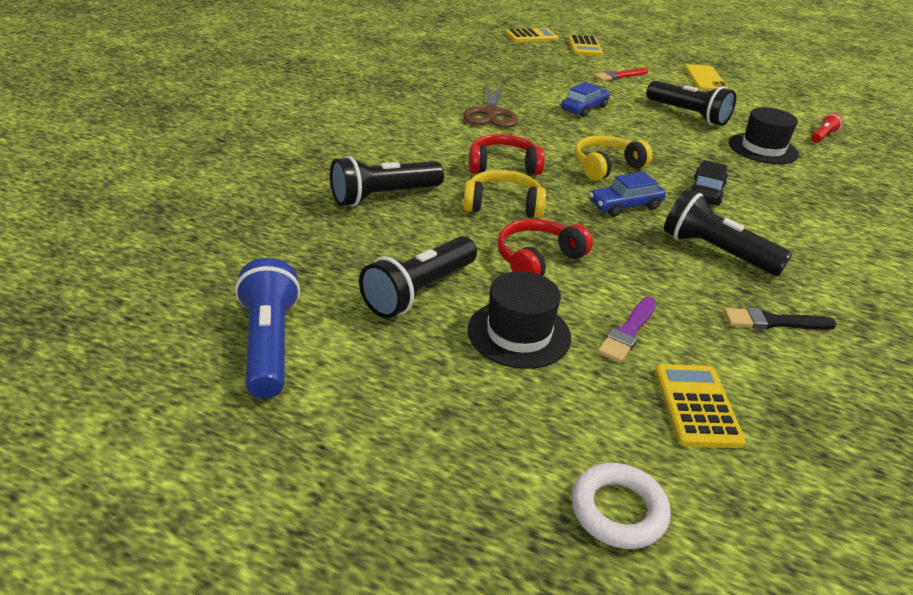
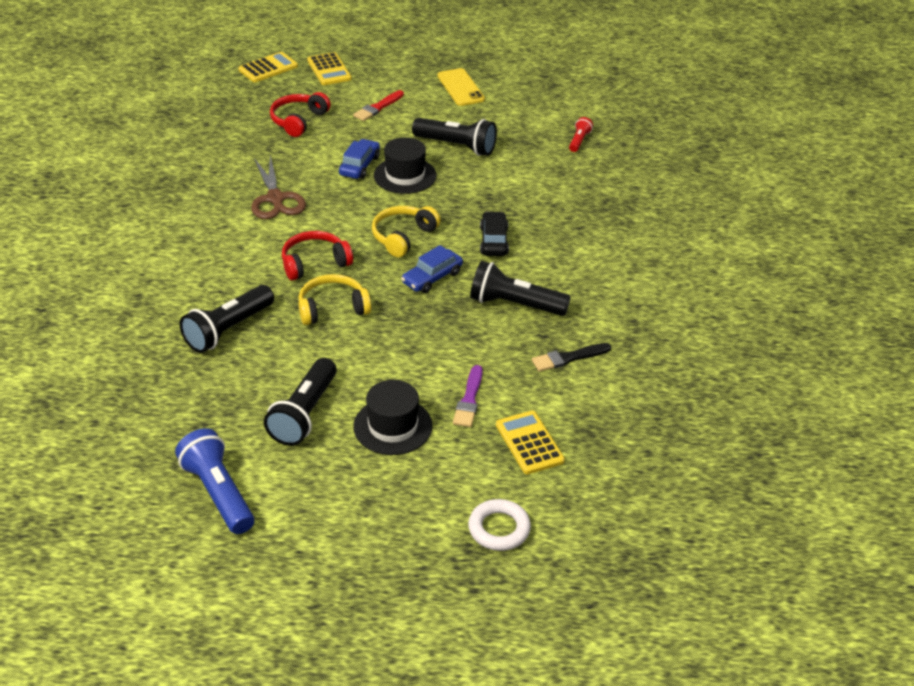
camera: 20 degrees left, 5 degrees up
red headphones [497,219,593,276] -> red headphones moved to [270,92,331,137]
black hat [729,107,799,164] -> black hat moved to [374,137,437,194]

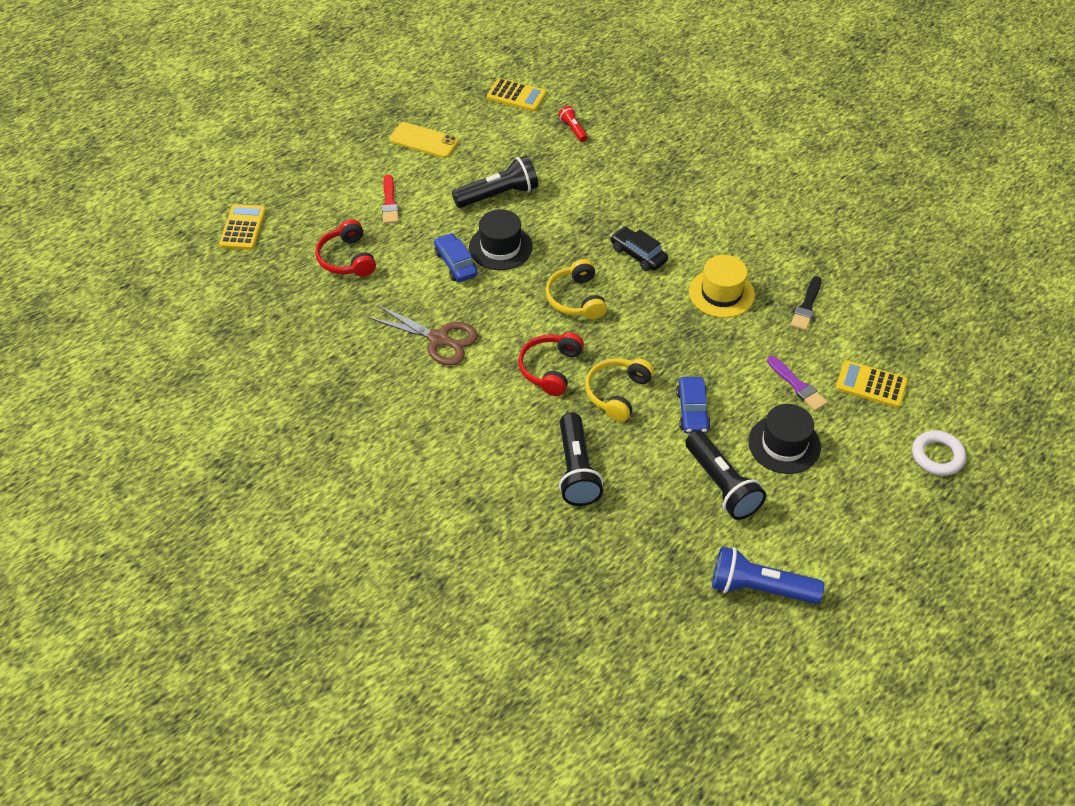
camera: 45 degrees left, 10 degrees up
yellow calculator [307,52,352,85] -> yellow calculator moved to [487,78,547,111]
blue car [401,245,463,293] -> blue car moved to [676,377,711,434]
black flashlight [470,261,571,316] -> yellow hat [689,255,755,318]

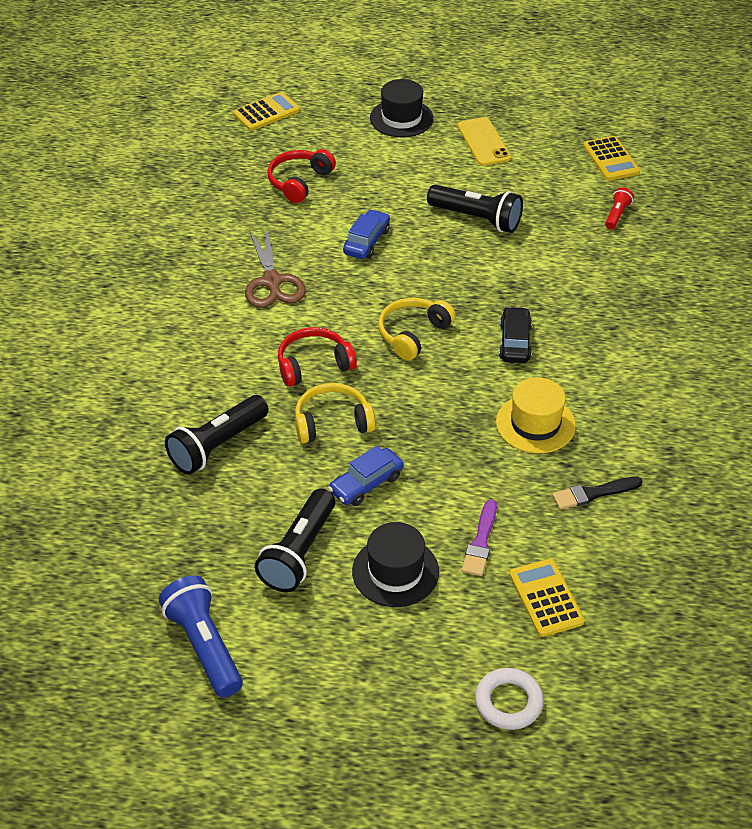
camera: 50 degrees right, 5 degrees down
red brush [382,174,399,224] -> none
black hat [469,209,532,270] -> black hat moved to [370,79,434,137]

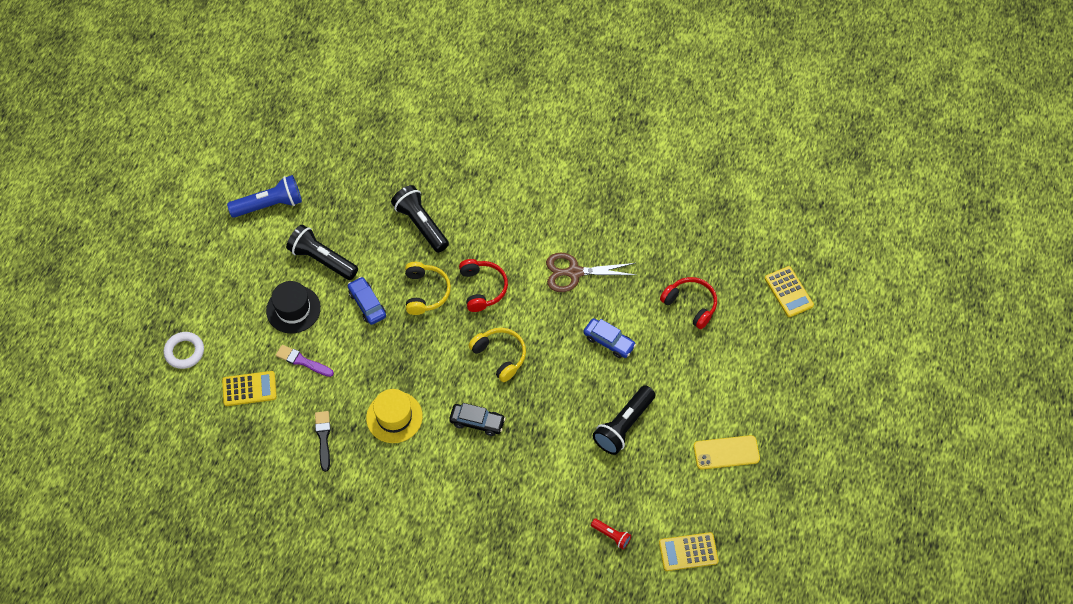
camera: 100 degrees right, 15 degrees up
black hat [370,79,434,137] -> none

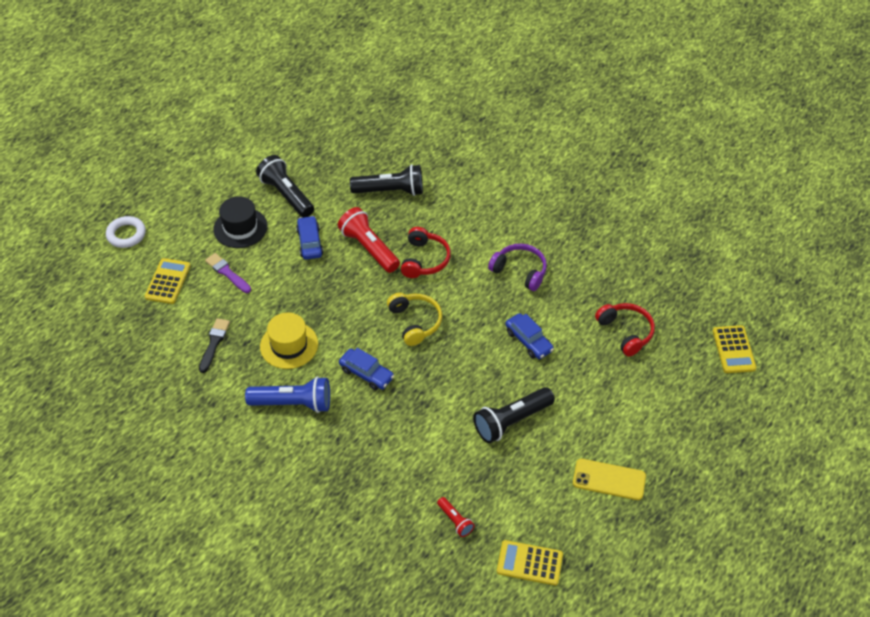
camera: 20 degrees right, 10 degrees down
yellow calculator [222,371,277,406] -> yellow calculator turned 90 degrees counterclockwise [145,258,191,304]
blue flashlight [227,175,302,218] -> blue flashlight moved to [245,377,330,413]
black flashlight [391,185,449,253] -> black flashlight turned 105 degrees clockwise [350,164,423,196]
yellow headphones [405,262,451,315] -> red flashlight [338,207,400,273]
black car [449,403,506,436] -> blue car [339,348,394,390]
brown scissors [546,253,636,292] -> purple headphones [488,244,547,291]

